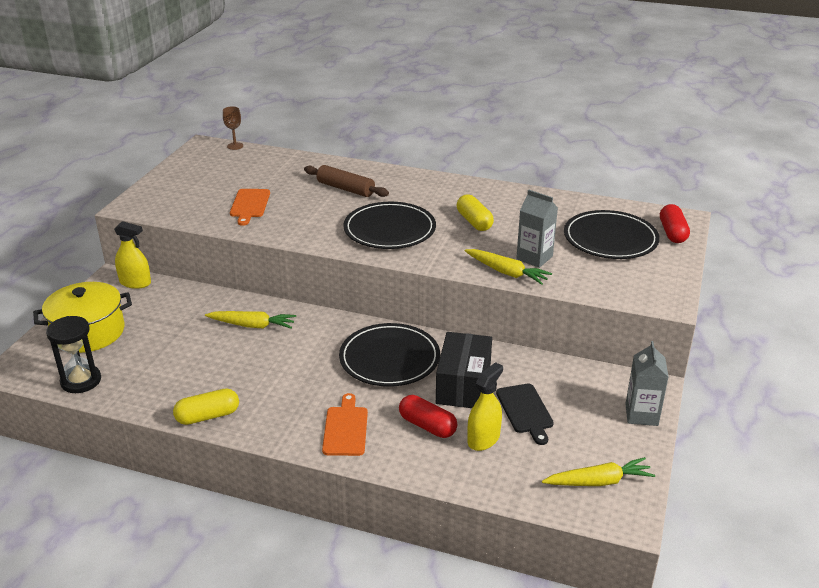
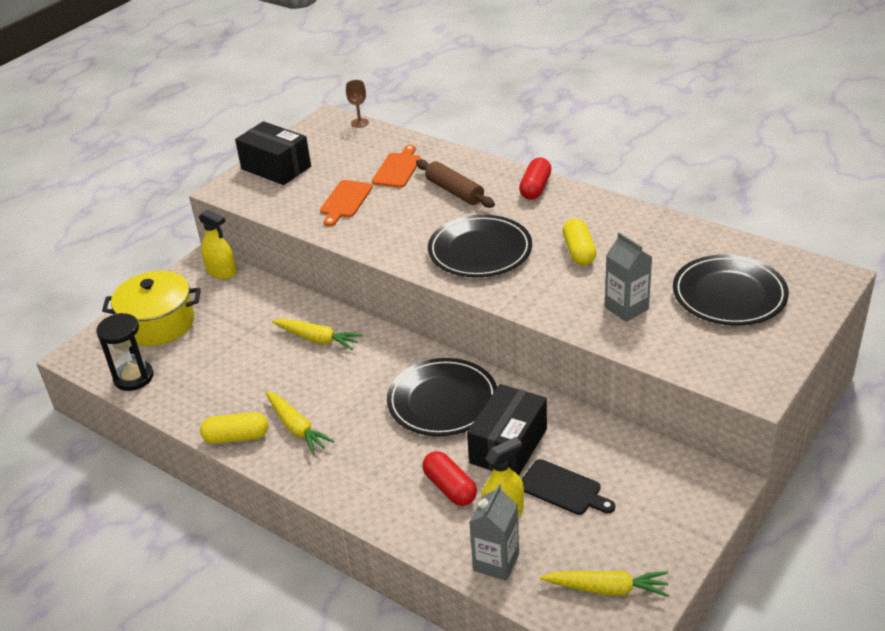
camera: 20 degrees right, 5 degrees up
orange cutting board [322,393,368,456] -> orange cutting board moved to [372,145,421,188]
yellow carrot [465,249,552,285] -> yellow carrot moved to [266,391,335,455]
black cutting board [496,384,554,445] -> black cutting board turned 60 degrees counterclockwise [521,459,615,515]
grey carton [626,341,669,426] -> grey carton moved to [469,484,519,581]
red capsule [660,204,690,243] -> red capsule moved to [519,158,552,200]
none -> black box [235,121,311,185]

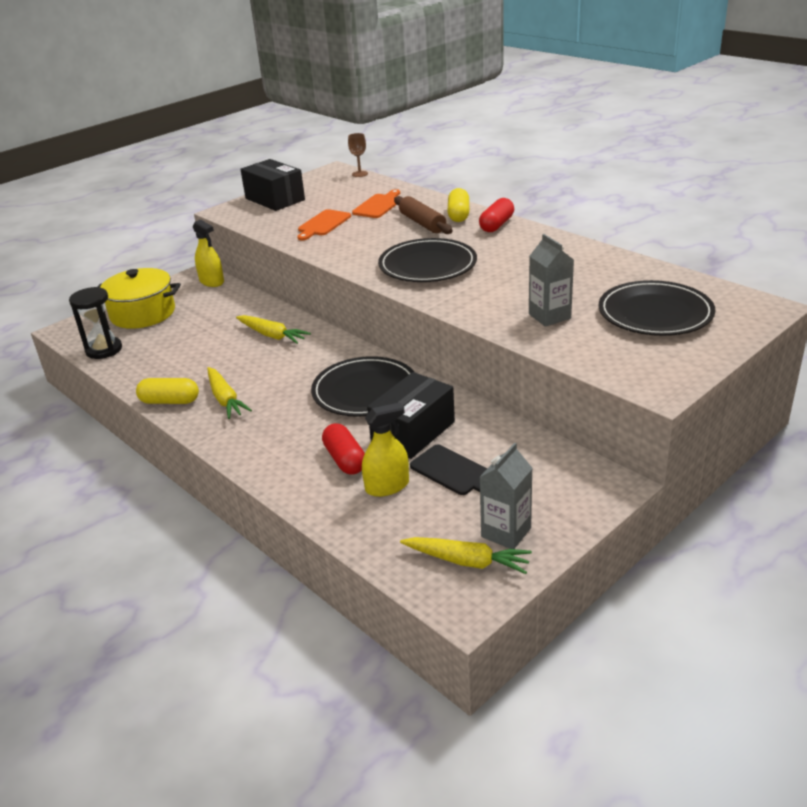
camera: 10 degrees right, 5 degrees down
grey carton [469,484,519,581] -> grey carton moved to [480,443,532,549]
yellow capsule [562,218,597,265] -> yellow capsule moved to [447,188,469,222]

